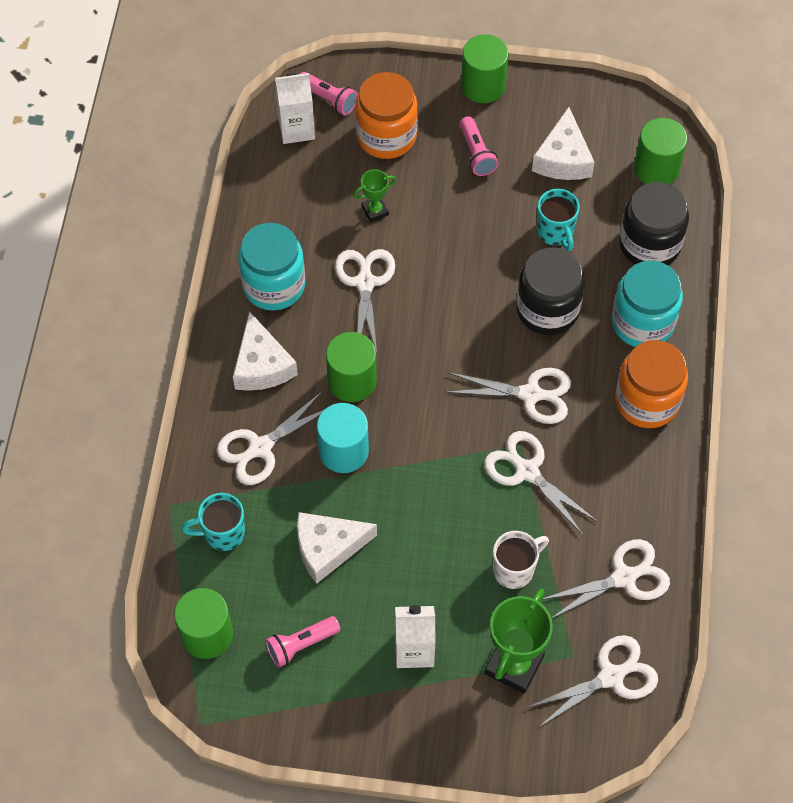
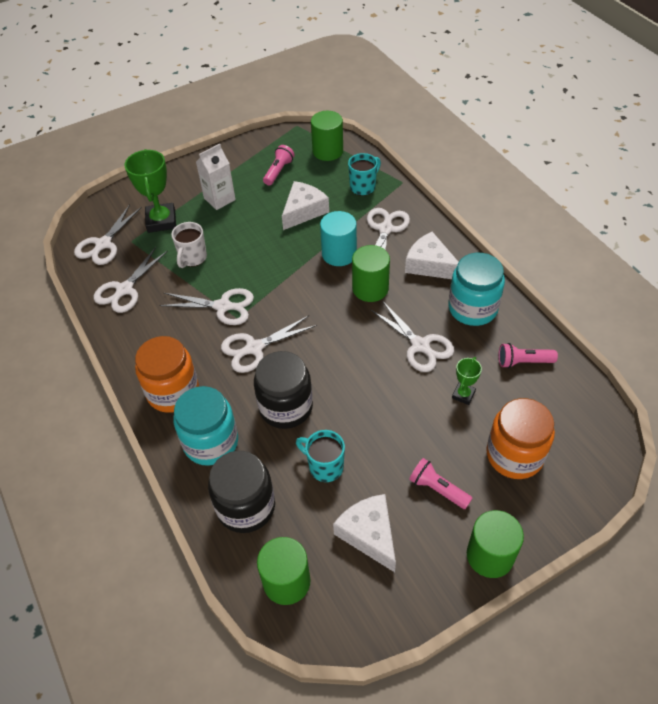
camera: 145 degrees right, 10 degrees down
white carton [274,73,315,144] -> none
pink flashlight [300,72,358,115] -> pink flashlight moved to [498,343,558,368]

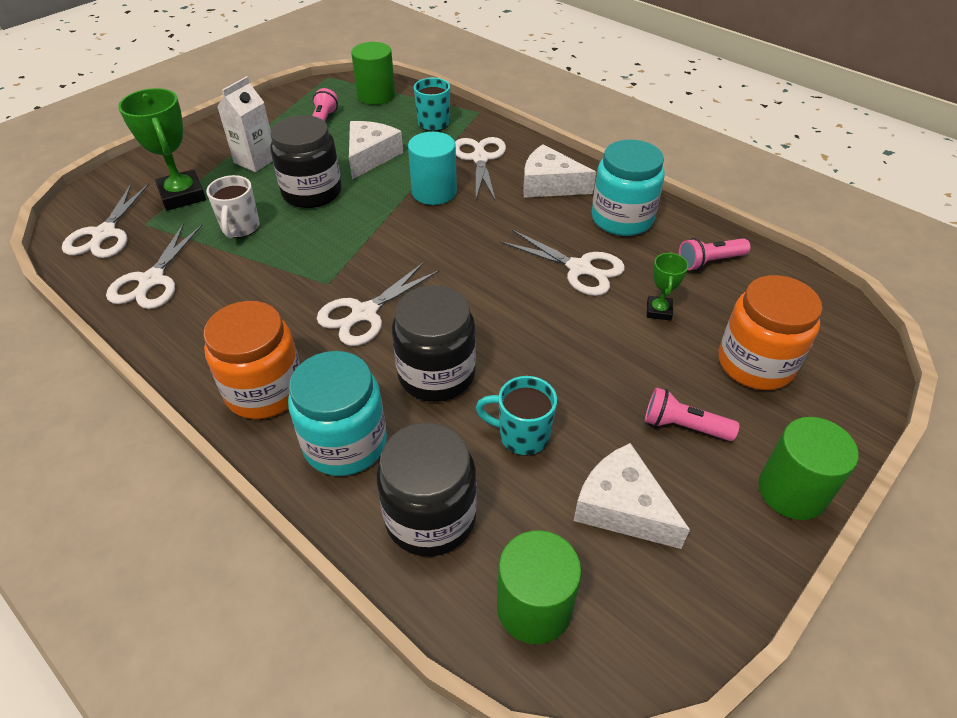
camera: 20 degrees left, 5 degrees down
white scissors [159,288,254,325] -> none
green cylinder [352,245,390,302] -> none
none -> black jar [270,115,342,208]

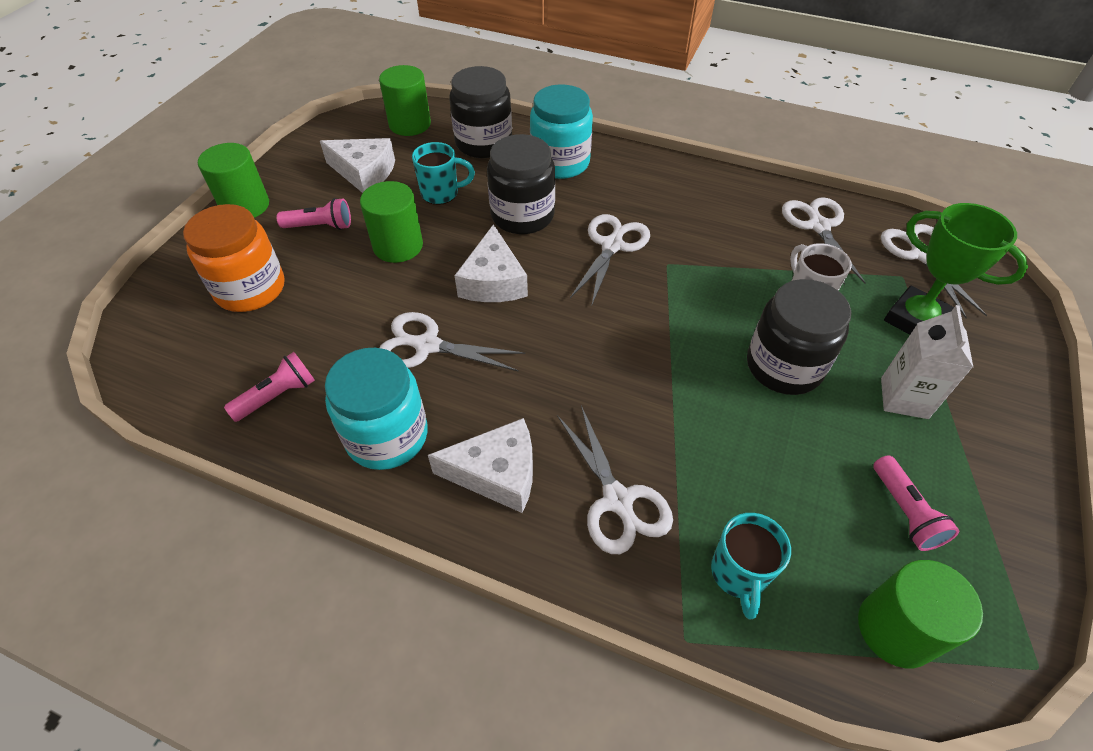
camera: 160 degrees right, 5 degrees up
orange jar [203,301,300,419] -> none
white cheese [349,121,403,179] -> white cheese moved to [454,224,528,302]
turquoise cylinder [408,132,457,205] -> none
green trophy [647,252,689,321] -> none
none -> green cylinder [360,181,423,263]

